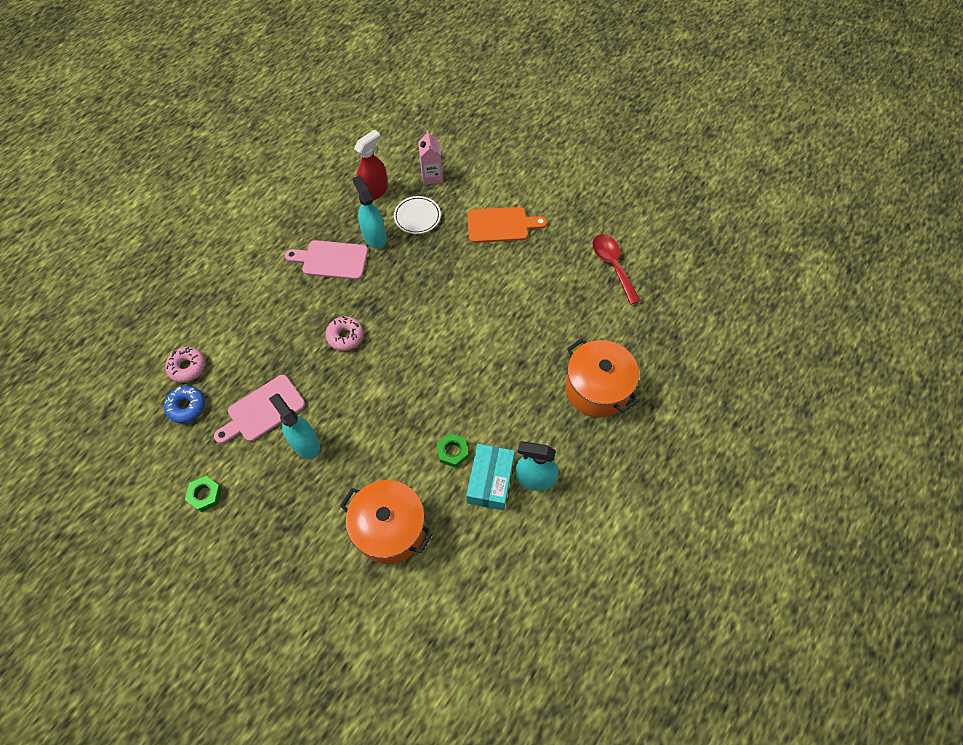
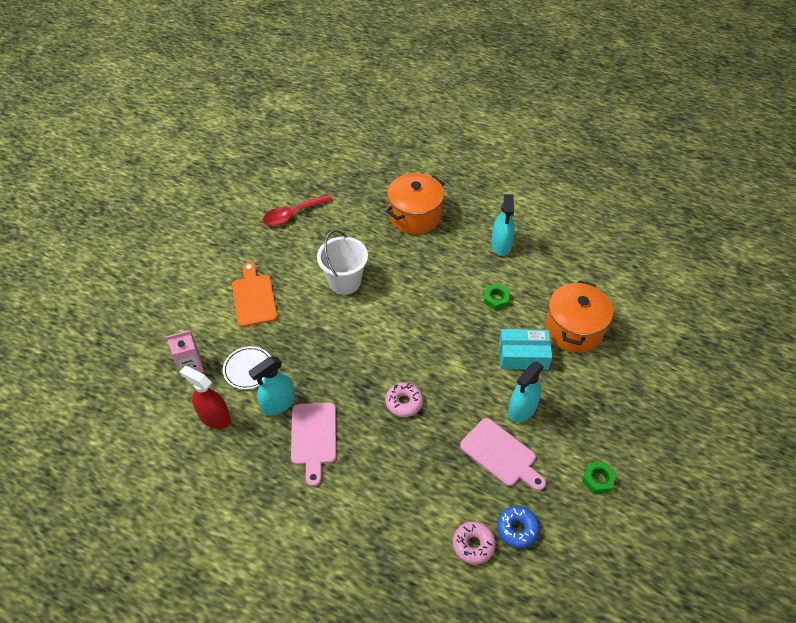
camera: 100 degrees left, 10 degrees down
turquoise box [466,444,515,510] -> turquoise box moved to [499,329,552,370]
none -> white bucket [317,230,368,295]

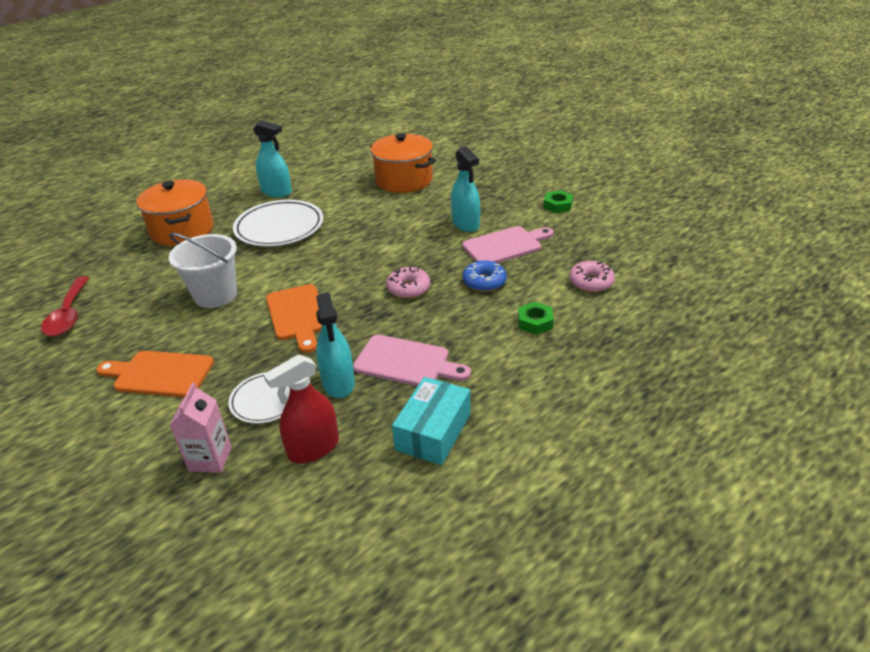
camera: 65 degrees left, 15 degrees down
green nut [484,283,510,310] -> green nut moved to [518,302,554,335]
blue donut [497,506,540,548] -> blue donut moved to [463,260,507,292]
turquoise box [499,329,552,370] -> turquoise box moved to [392,377,471,465]
none -> white plate [233,200,323,247]
none -> orange cutting board [266,284,322,353]

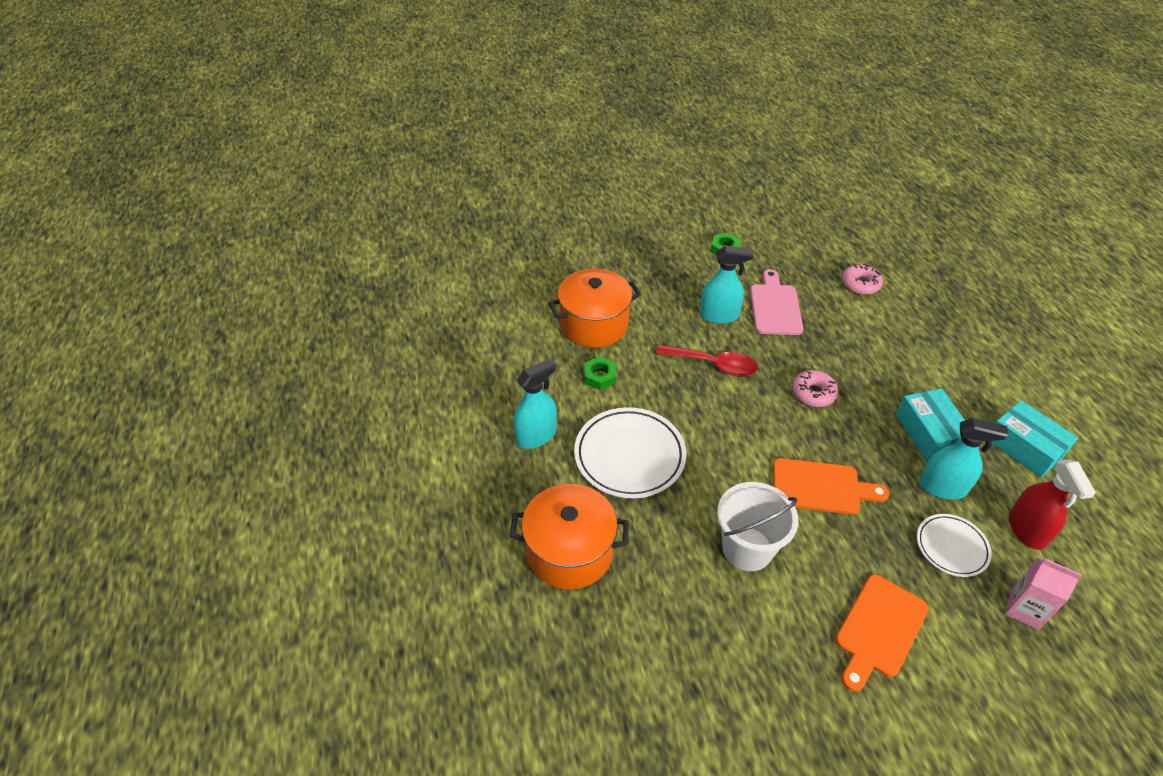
camera: 65 degrees left, 10 degrees up
red spoon [41,276,89,336] -> red spoon moved to [656,345,758,377]
pink cutting board [353,335,471,386] -> turquoise box [896,388,965,461]
blue donut [463,260,507,292] -> none
green nut [518,302,554,335] -> green nut moved to [584,356,616,390]

